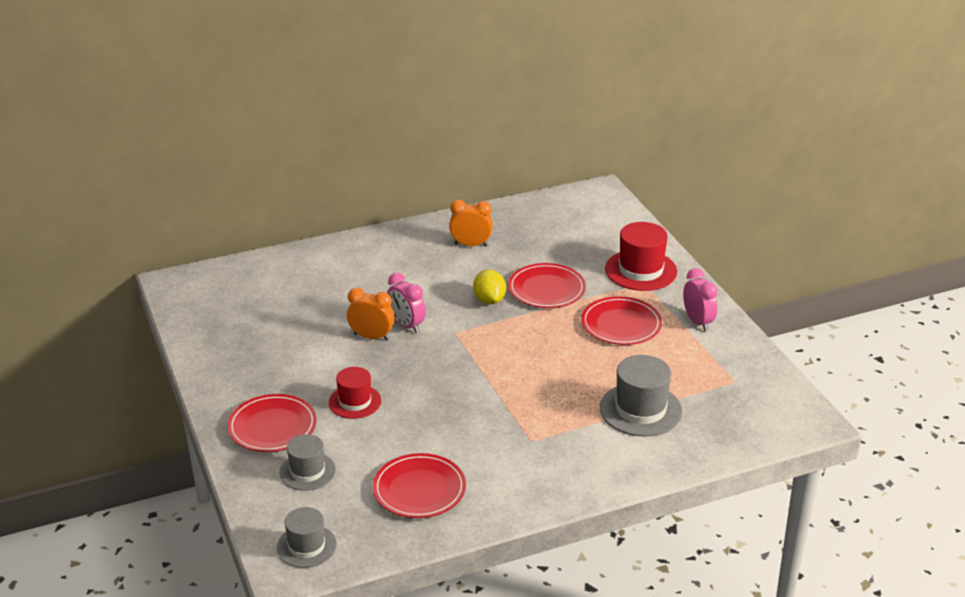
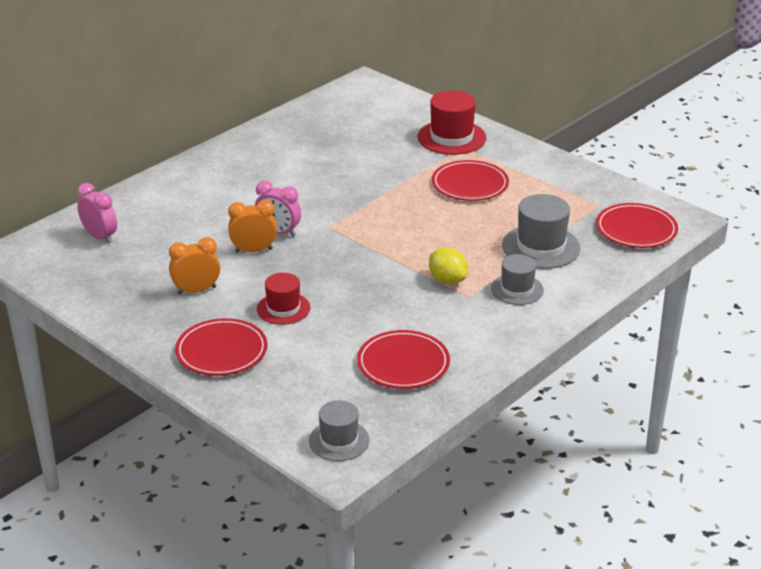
camera: 25 degrees left, 0 degrees up
grey hat [279,434,336,491] -> grey hat moved to [491,254,544,305]
orange clock [449,200,493,246] -> orange clock moved to [169,237,220,295]
yellow lemon [473,270,506,304] -> yellow lemon moved to [429,247,468,284]
red plate [508,263,586,308] -> red plate moved to [596,203,678,248]
pink clock [683,268,718,331] -> pink clock moved to [77,183,117,244]

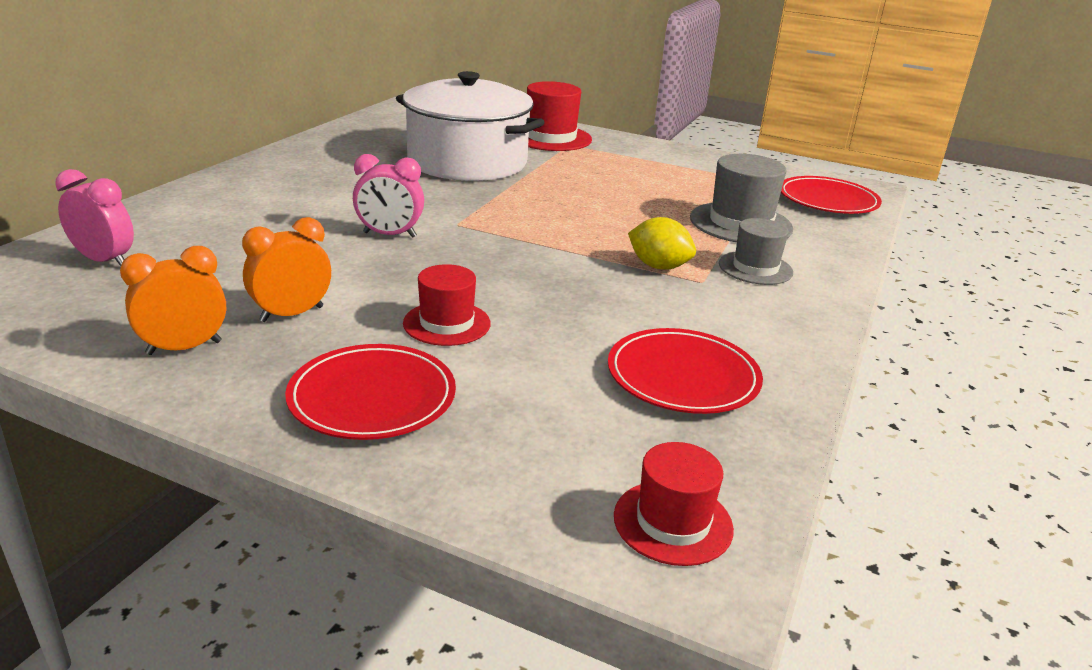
camera: 20 degrees left, 5 degrees down
orange clock [228,200,277,253] -> orange clock moved to [120,246,226,355]
grey hat [309,400,370,461] -> red hat [614,442,734,566]
red plate [432,160,509,201] -> none
none -> white pot [396,71,545,181]

